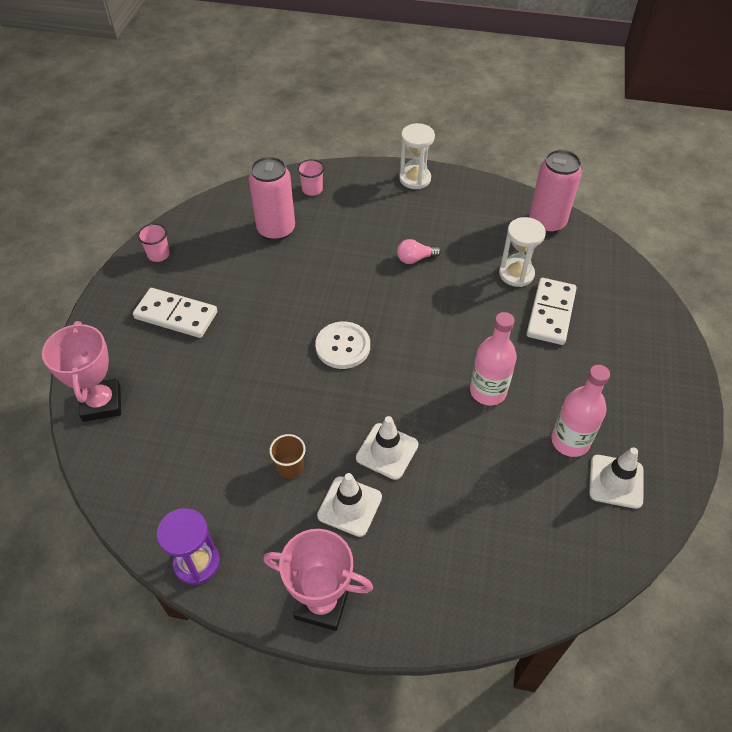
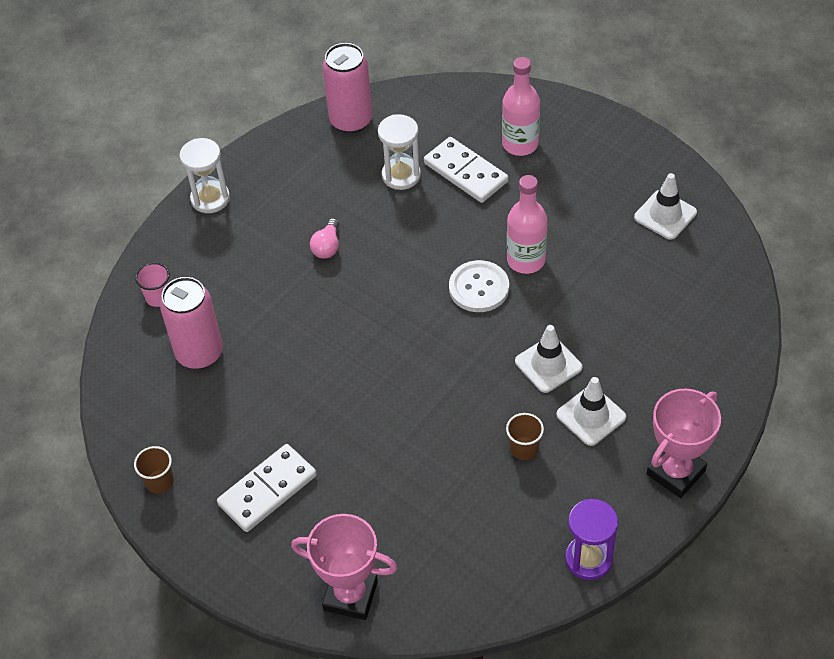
camera: 60 degrees left, 0 degrees up
pink cup [138,224,170,262] -> brown cup [134,446,174,493]
white button [315,322,370,369] -> white button moved to [449,260,509,312]
pink bottle [551,365,610,457] -> pink bottle moved to [502,57,540,156]

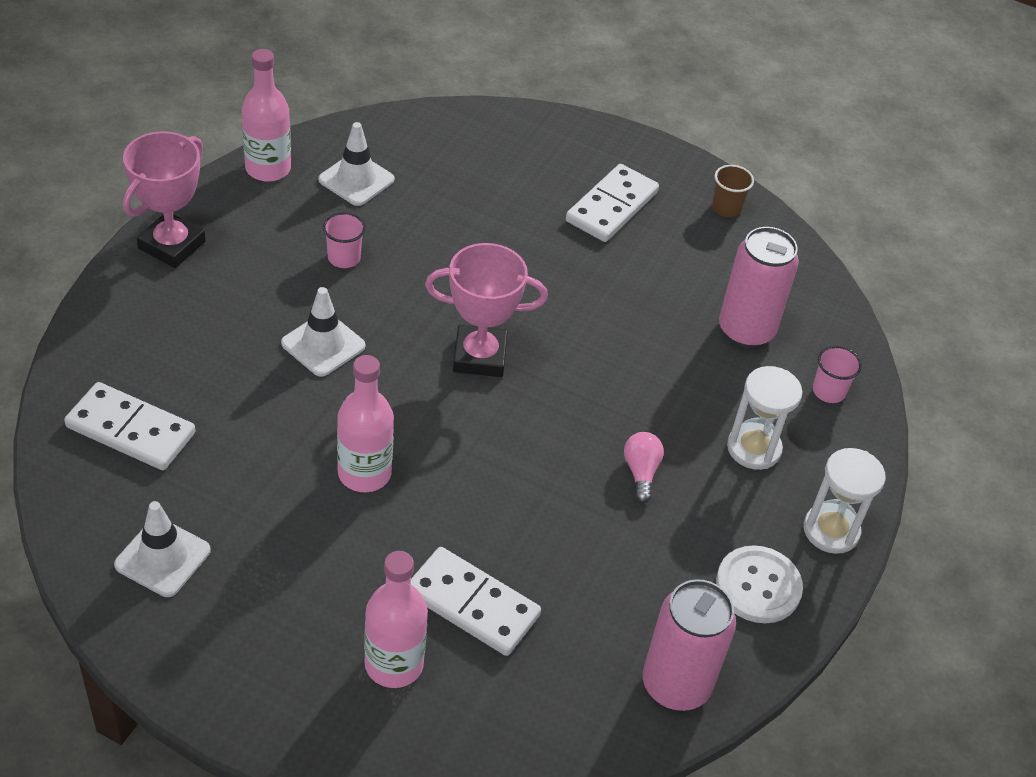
camera: 160 degrees right, 5 degrees down
pink trophy [291,514,397,620] -> pink trophy moved to [425,243,548,377]
white hourglass [378,114,421,190] -> white hourglass moved to [727,366,803,470]
white button [449,260,509,312] -> white button moved to [716,545,803,623]
brown cup [506,413,544,460] -> pink cup [323,212,366,268]
white traffic cone [556,377,626,446] -> white traffic cone moved to [318,122,394,206]
purple hourglass [565,499,618,580] -> pink bottle [242,49,291,182]
none -> white domino [64,382,195,470]

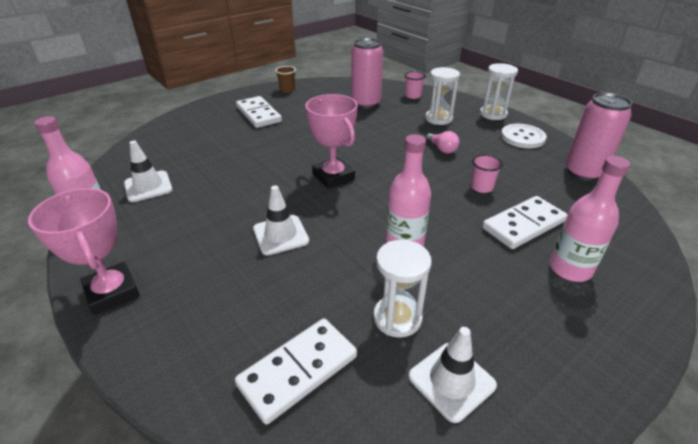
camera: 60 degrees left, 10 degrees down
pink cup [323,212,366,268] -> pink cup moved to [471,155,503,193]
pink trophy [425,243,548,377] -> pink trophy turned 60 degrees counterclockwise [305,94,357,189]
pink light bulb [624,432,664,503] -> pink light bulb turned 150 degrees counterclockwise [426,131,459,154]
none -> white hourglass [373,240,432,338]

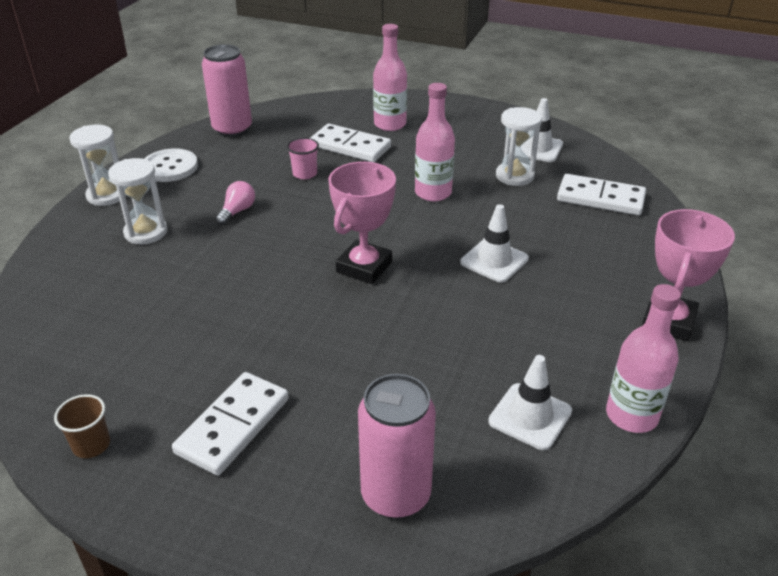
camera: 120 degrees left, 0 degrees up
pink can [352,38,383,109] -> pink can moved to [358,374,436,519]
pink cup [405,71,426,99] -> none

